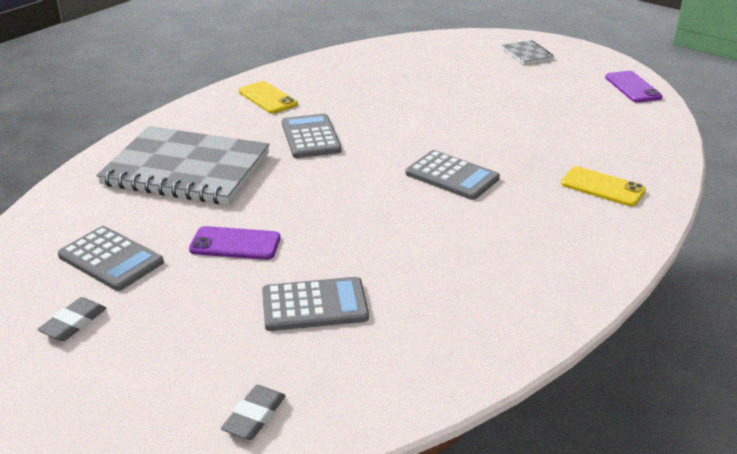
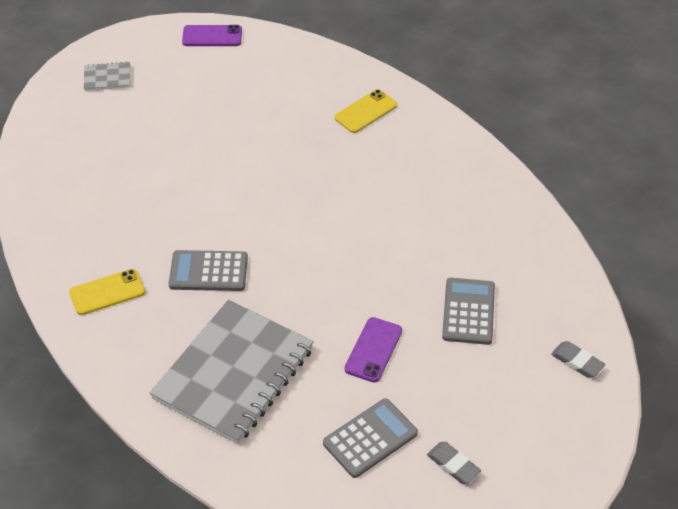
camera: 75 degrees left, 15 degrees up
grey calculator [406,150,500,200] -> none

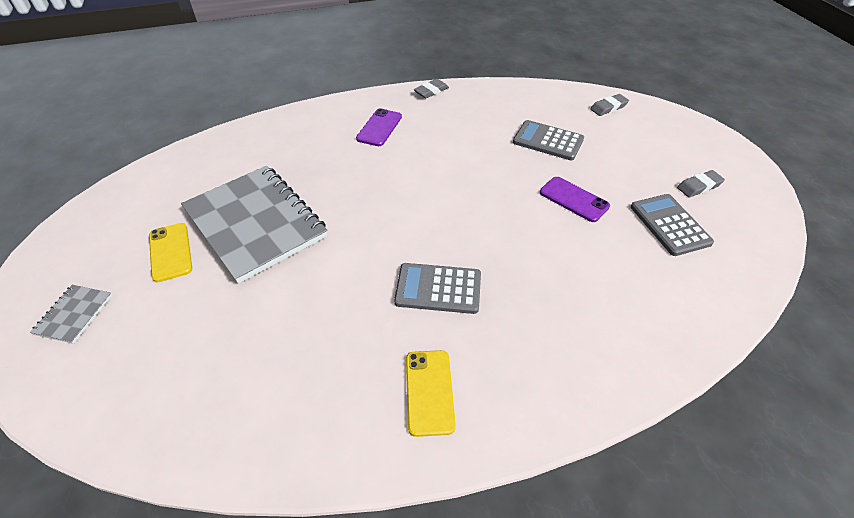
camera: 70 degrees left, 0 degrees up
grey notebook [149,300,314,444] -> grey notebook moved to [181,166,327,284]
grey calculator [169,250,248,291] -> grey calculator turned 75 degrees clockwise [394,263,481,314]
purple phone [182,25,242,46] -> purple phone moved to [356,108,402,146]
yellow phone [335,90,397,133] -> yellow phone moved to [149,223,192,282]
none -> grey eraser [414,79,449,98]

